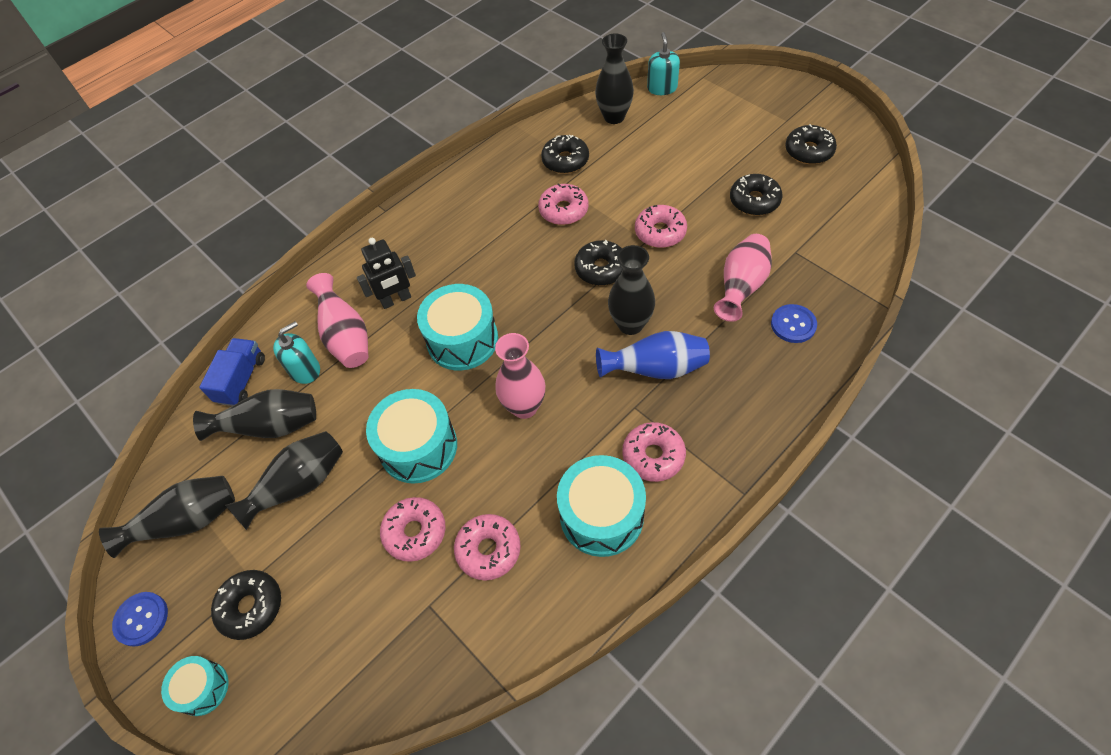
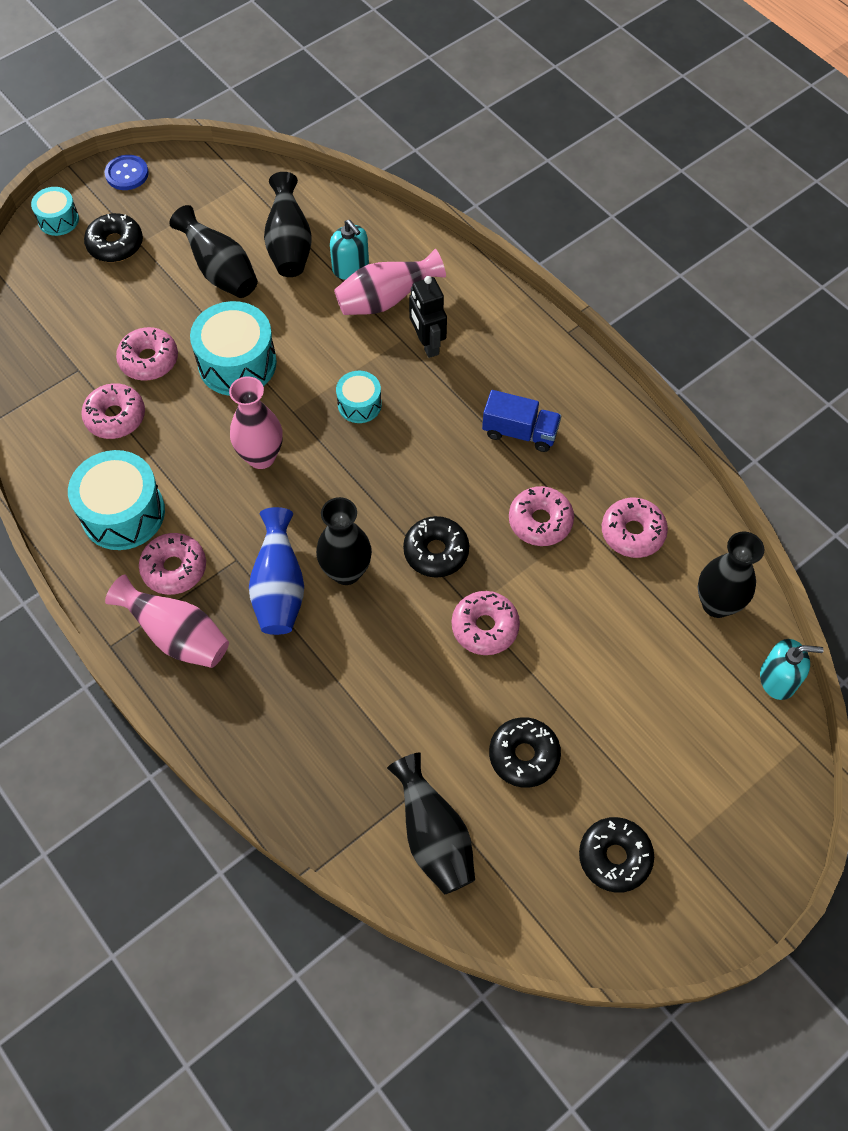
camera: 90 degrees right, 5 degrees up
black vase [99,476,235,558] -> black vase moved to [387,753,475,894]
blue truck [199,338,265,406] -> blue truck moved to [482,390,561,452]
turquoise drum [417,284,498,370] -> turquoise drum [336,371,382,423], size x0.55
black donut [541,135,589,174] -> pink donut [602,498,668,558]
pink vase [714,234,772,322] -> pink vase moved to [105,575,229,668]
blue button [771,304,817,343] -> none

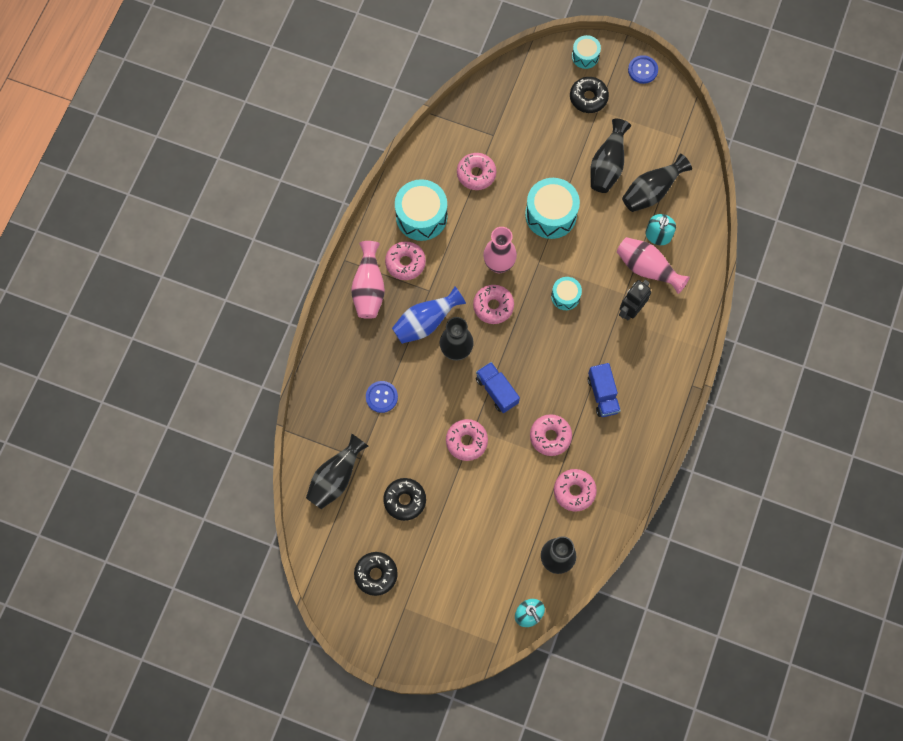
camera: 60 degrees right, 10 degrees up
pink donut [116,327,178,381] -> pink donut moved to [473,285,514,324]
black donut [403,516,469,578] -> blue truck [476,362,520,413]
none -> blue button [366,381,398,413]

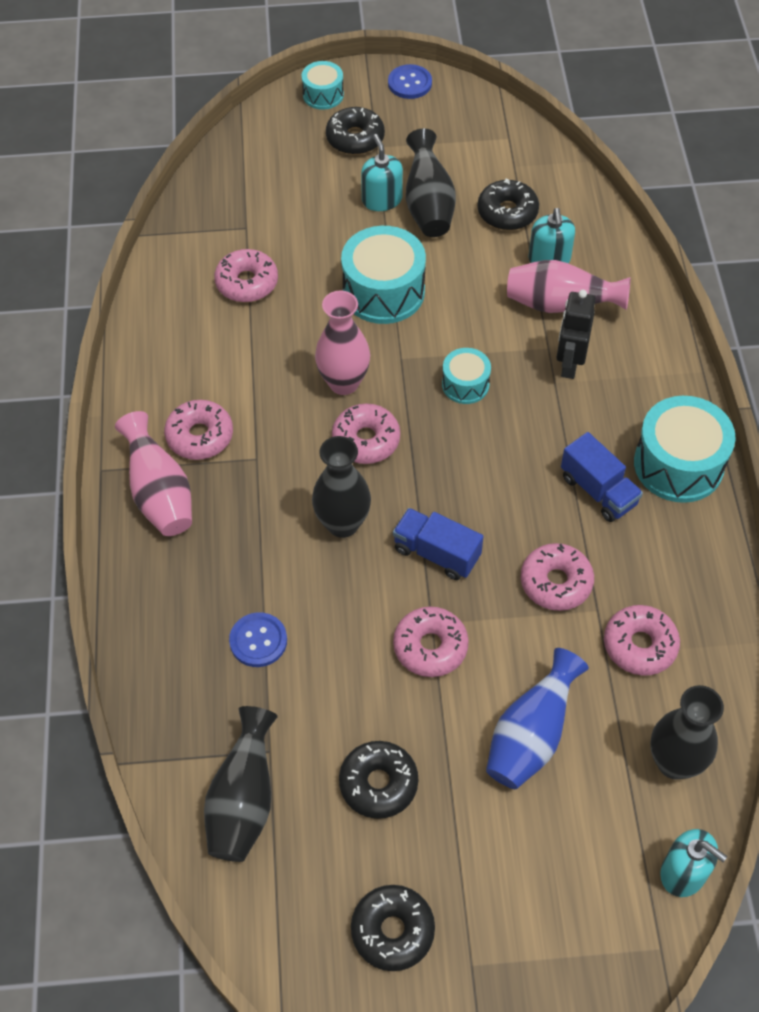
camera: 25 degrees left, 15 degrees down
blue vase [392,287,466,344] -> blue vase moved to [486,648,589,789]
turquoise drum [395,179,447,241] -> turquoise drum moved to [634,396,736,503]
black vase [622,154,692,212] -> black donut [477,178,539,230]
none -> turquoise soap dispenser [361,134,403,211]

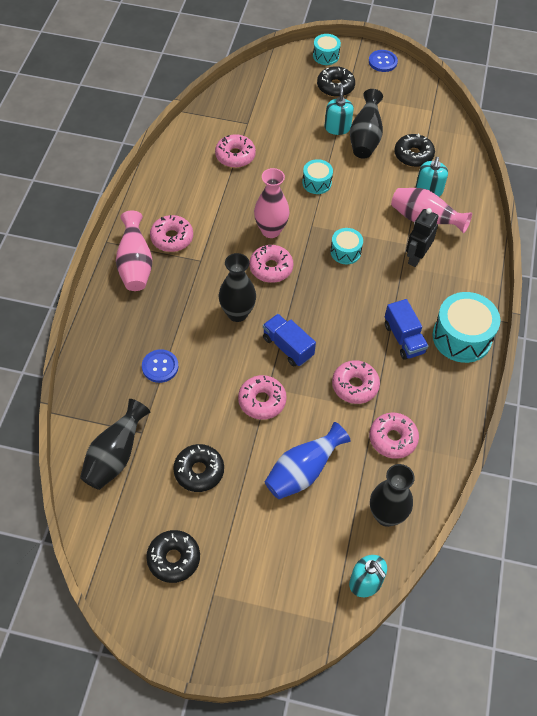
camera: 15 degrees right, 0 degrees up
turquoise drum [341,226,426,324] -> turquoise drum [302,159,333,194], size x0.55

